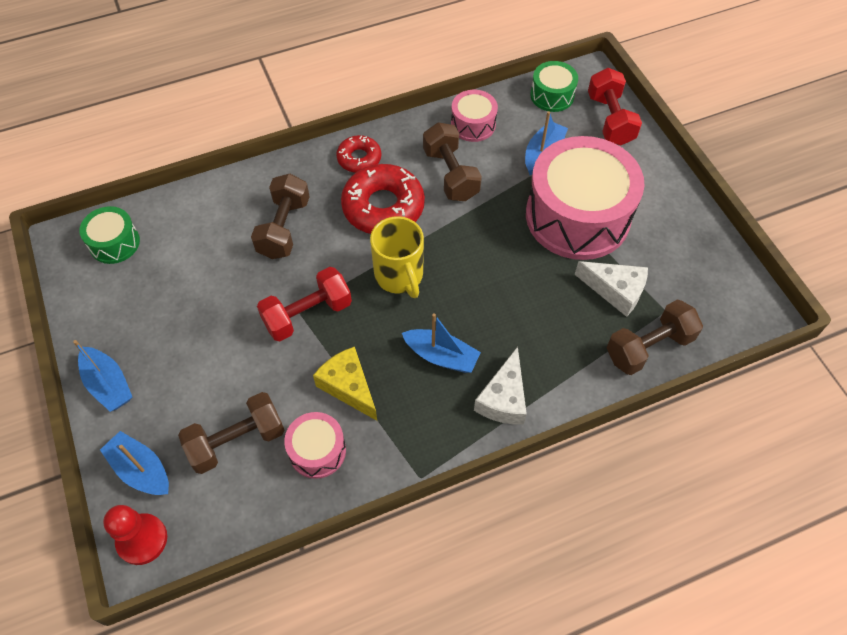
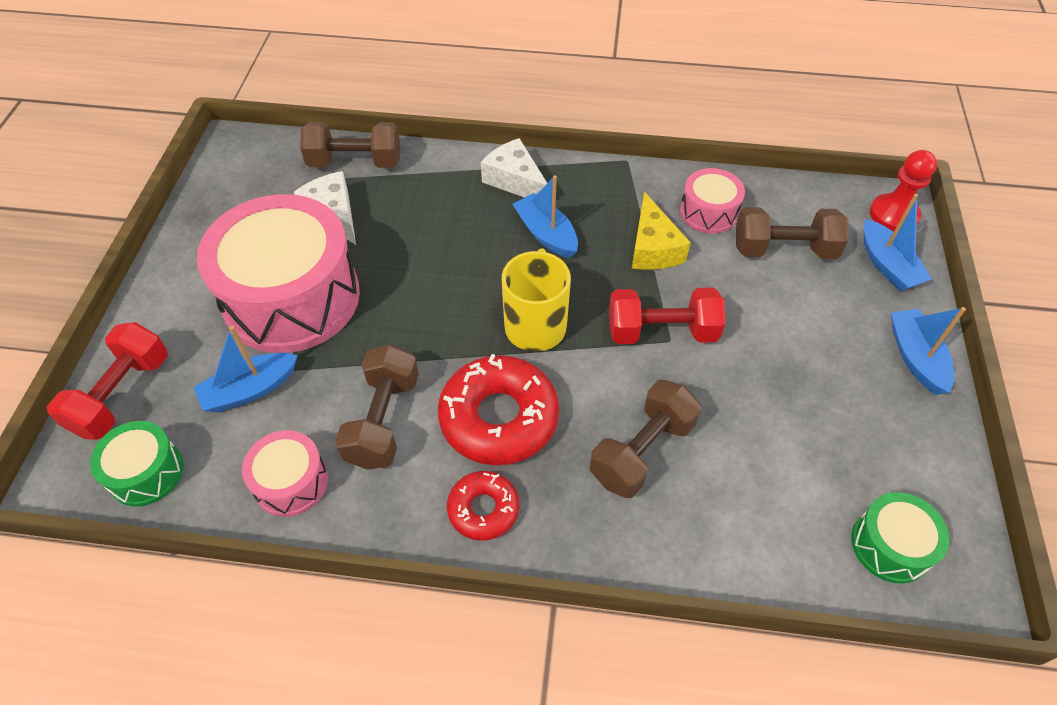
camera: 150 degrees left, 5 degrees down
white cheese [474,347,527,425] -> white cheese turned 90 degrees counterclockwise [481,138,547,198]

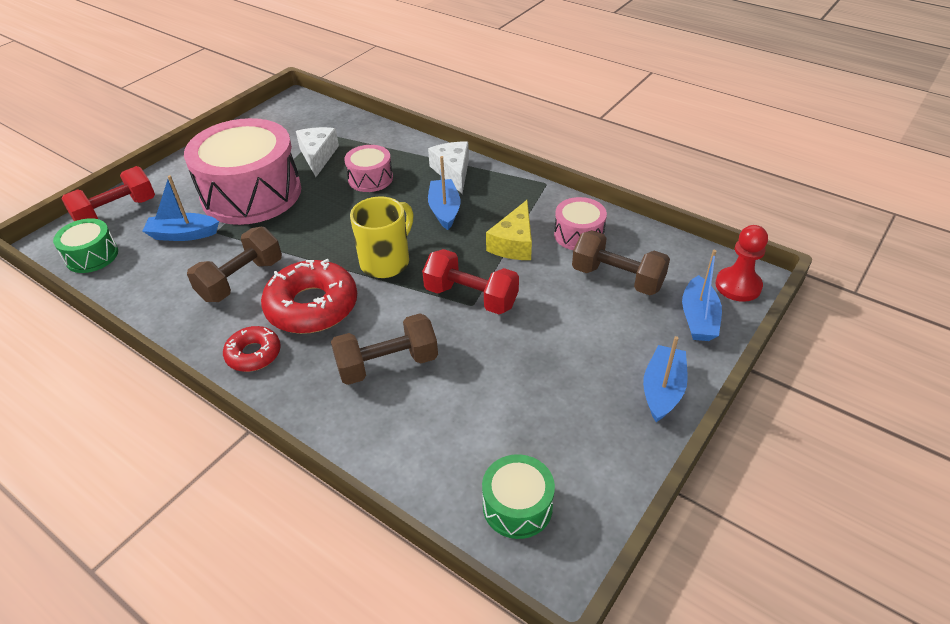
camera: 30 degrees right, 10 degrees down
pink drum [242,430,328,517] -> pink drum moved to [344,145,393,192]
brown dumbbell [300,122,400,168] -> none

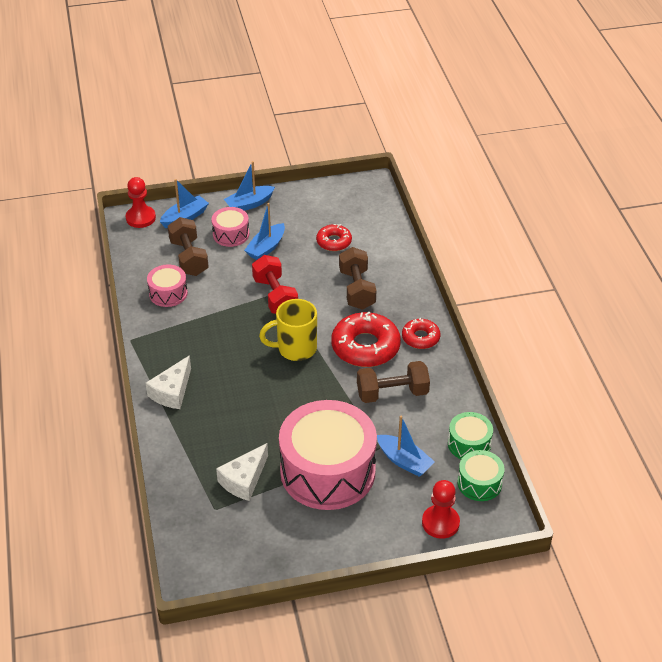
camera: 140 degrees left, 0 degrees up
red dumbbell [61,166,155,221] -> red pawn [422,480,460,539]
brown dumbbell [331,313,438,385] -> brown dumbbell turned 60 degrees clockwise [339,247,376,310]
pink drum [344,145,393,192] -> pink drum moved to [211,207,249,247]
blue boat [428,156,461,230] -> blue boat moved to [244,203,285,260]
green drum [482,454,555,539] -> green drum moved to [448,412,493,459]
yellow cheese [486,200,532,260] -> none
none -> red donut [316,224,352,251]

